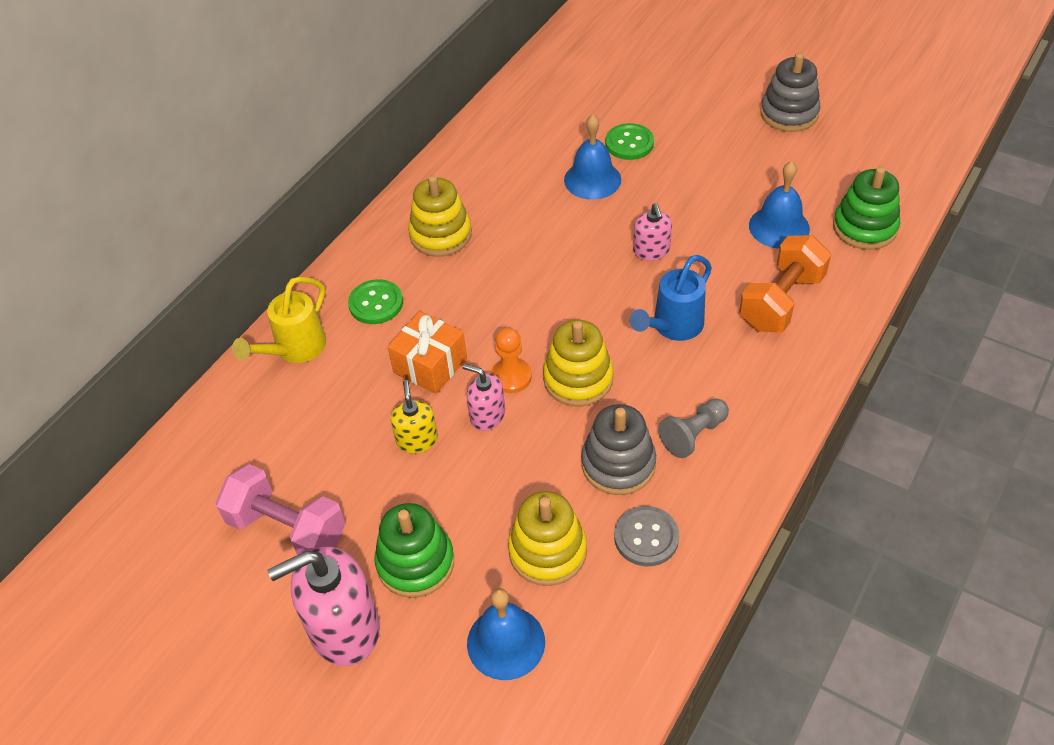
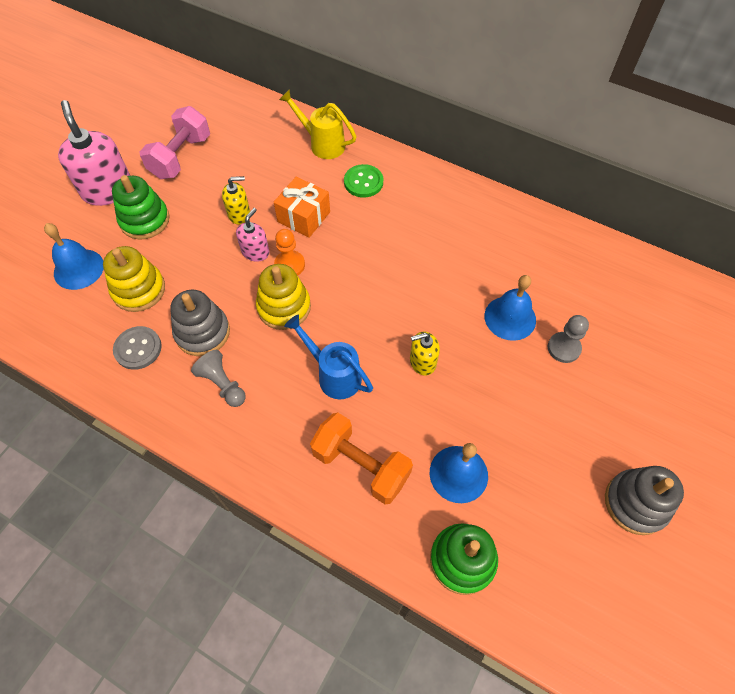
camera: 85 degrees right, 10 degrees up
yellow stacking toy [408,175,472,257] -> none
green button [605,123,654,160] -> grey pawn [548,315,589,363]
pink soap dispenser [633,203,672,260] -> yellow soap dispenser [410,332,440,376]

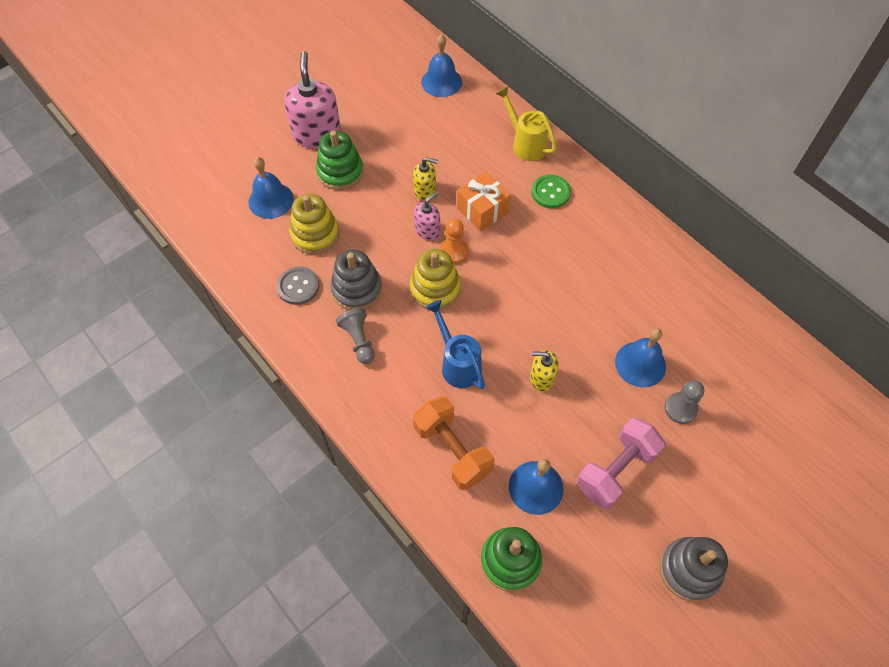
camera: 20 degrees right, 0 degrees up
pink dumbbell [140,106,210,179] -> pink dumbbell moved to [577,418,666,509]
none -> blue bell [421,34,462,97]

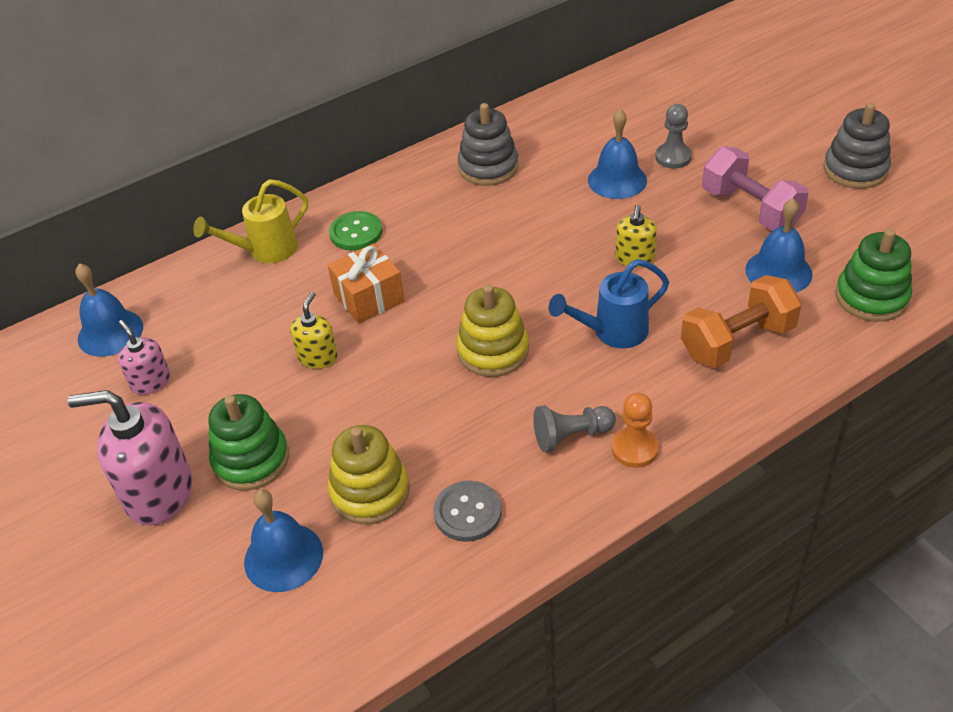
camera: 80 degrees left, 15 degrees down
grey stacking toy [330,249,382,310] -> grey stacking toy moved to [458,103,519,186]
pink soap dispenser [414,192,440,240] -> pink soap dispenser moved to [118,320,170,395]
orange pawn [440,219,469,264] -> orange pawn moved to [612,393,659,468]

